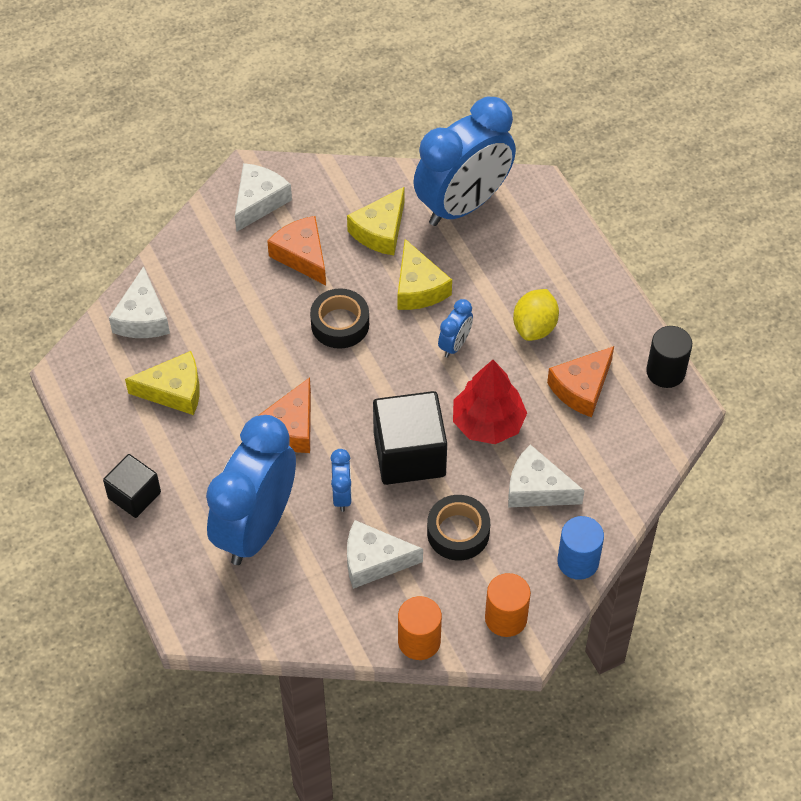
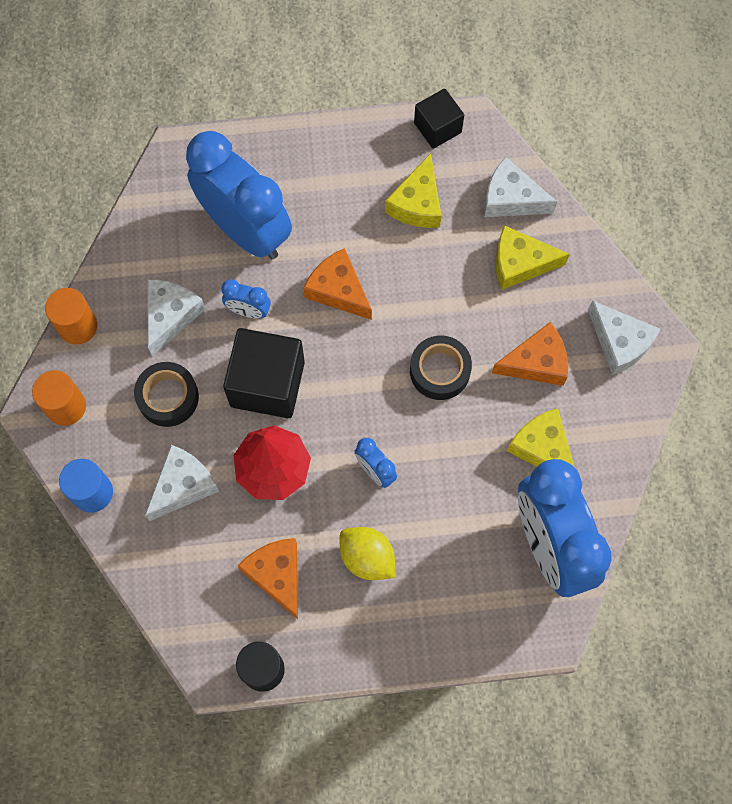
camera: 110 degrees right, 15 degrees up
black cube [103,454,161,518] -> black cube moved to [414,89,464,149]
yellow cheese [398,239,452,310] -> yellow cheese moved to [495,225,570,290]

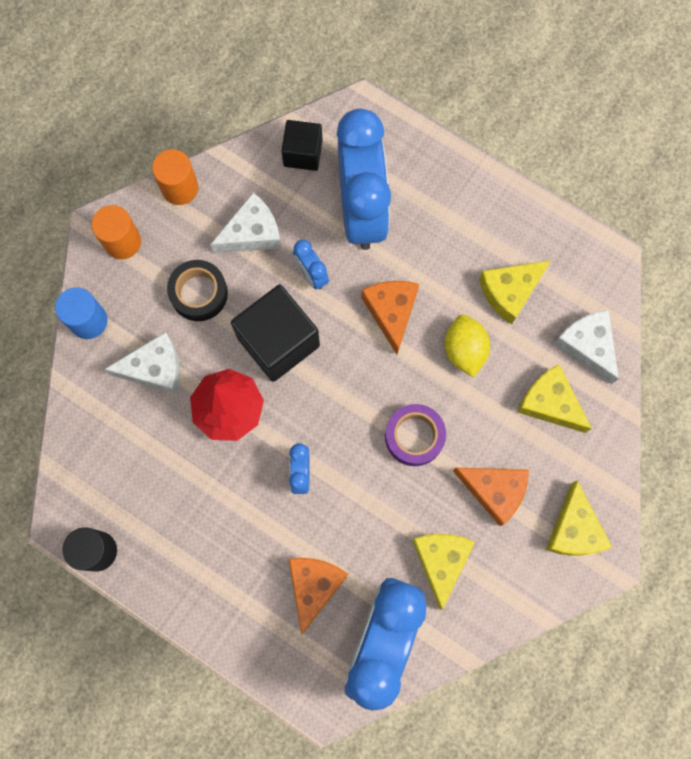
camera: 40 degrees right, 5 degrees up
orange cheese [238,538,298,619] -> orange cheese moved to [289,558,348,634]
yellow lemon [339,527,395,580] -> yellow lemon moved to [444,314,490,378]
black tape [410,335,472,400] -> purple tape [385,404,446,466]
black cube [414,89,464,149] -> black cube moved to [281,120,323,171]
white cheese [588,300,660,375] -> yellow cheese [546,481,612,556]

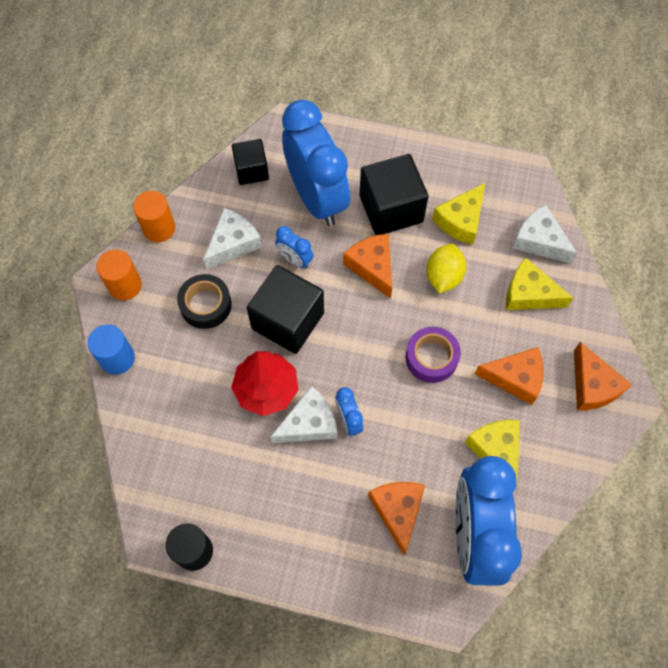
camera: 20 degrees left, 10 degrees down
white cheese [104,332,180,394] -> white cheese moved to [270,386,337,443]
yellow lemon [444,314,490,378] -> yellow lemon turned 45 degrees clockwise [426,244,466,294]
yellow cheese [546,481,612,556] -> orange cheese [574,342,632,410]
none -> black cube [359,154,429,235]

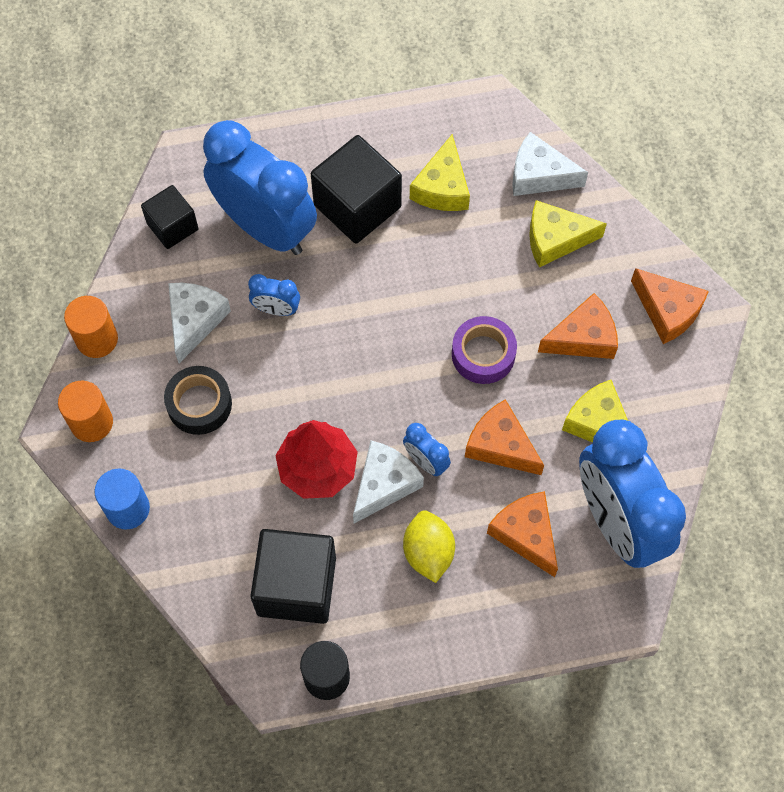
camera: 25 degrees left, 0 degrees up
black cube [247,265,324,354] -> black cube moved to [250,529,336,624]
orange cheese [343,234,392,299] -> orange cheese moved to [465,399,544,475]
yellow lemon [426,244,466,294] -> yellow lemon moved to [403,510,455,583]

